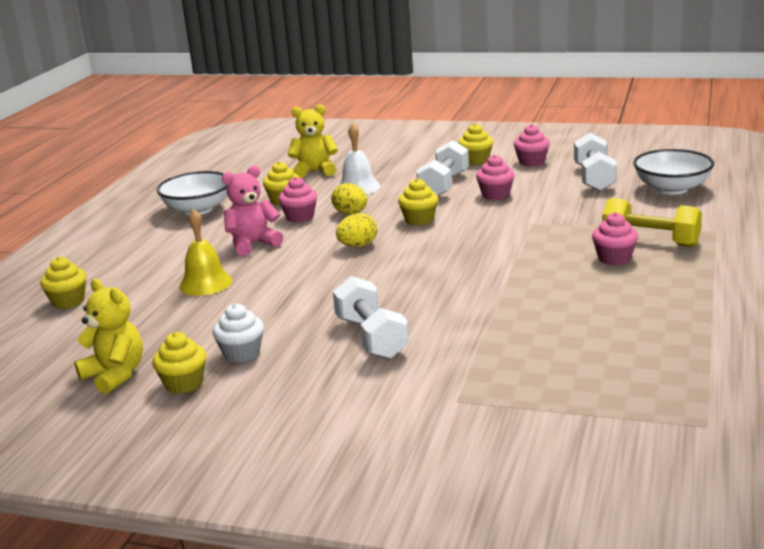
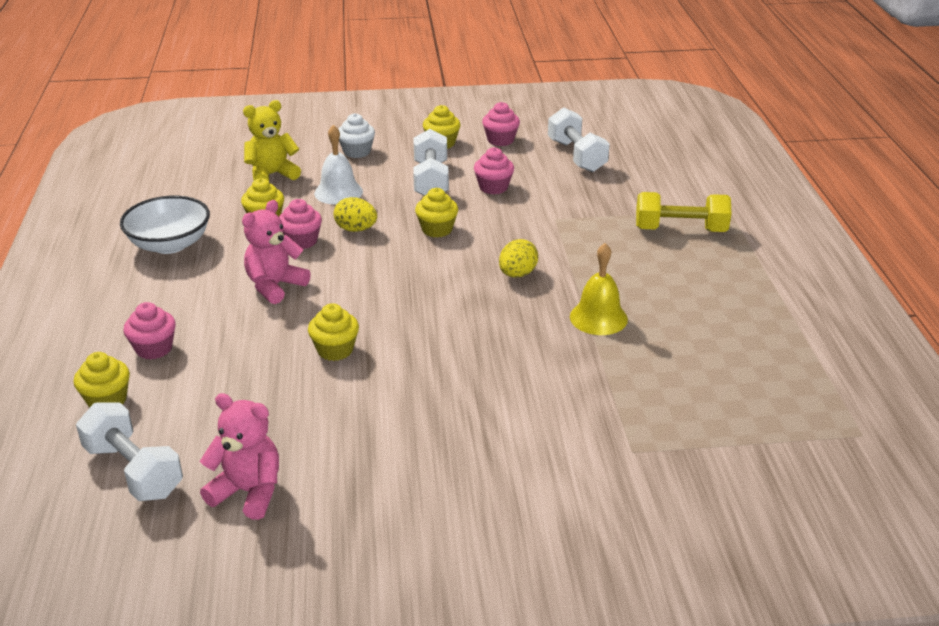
camera: 25 degrees left, 10 degrees up
yellow teddy bear [74,279,143,394] -> pink teddy bear [200,393,279,520]
yellow cupcake [152,332,206,394] -> yellow cupcake moved to [308,303,359,361]
yellow bell [179,209,232,296] -> yellow bell moved to [570,243,628,335]
white cupcake [213,303,264,363] -> white cupcake moved to [339,113,375,158]
white dumbbell [333,276,409,359] -> white dumbbell moved to [76,402,183,501]
yellow egg [336,213,377,247] -> yellow egg moved to [499,239,538,278]
pink cupcake [592,212,638,265] -> pink cupcake moved to [123,302,176,360]
white bowl [633,149,714,195] -> none

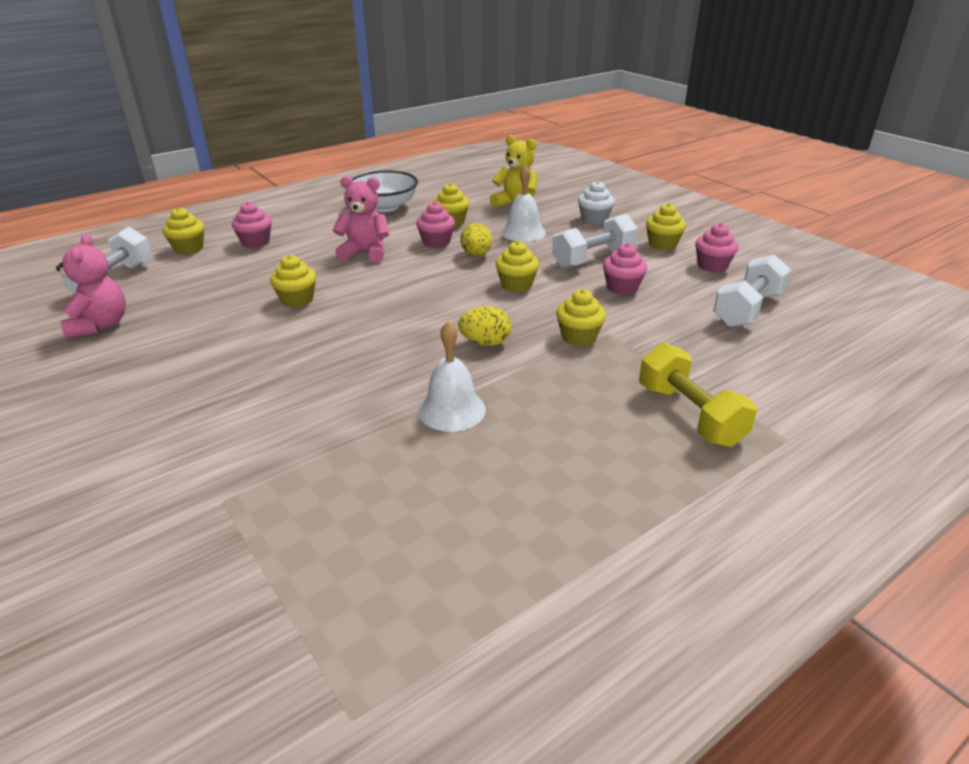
camera: 60 degrees right, 0 degrees up
yellow bell [570,243,628,335] -> white bell [418,321,486,432]
none -> yellow cupcake [556,289,606,346]

